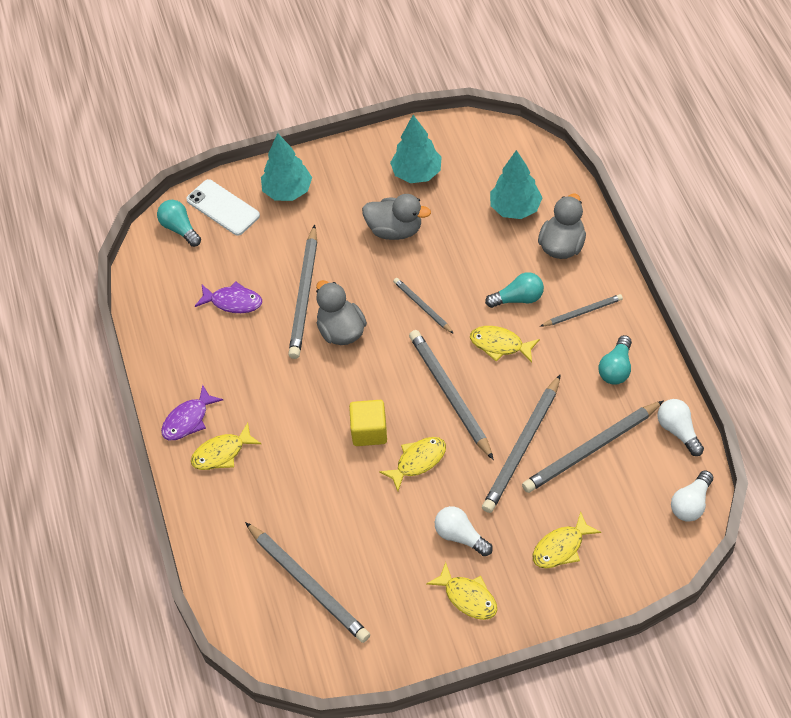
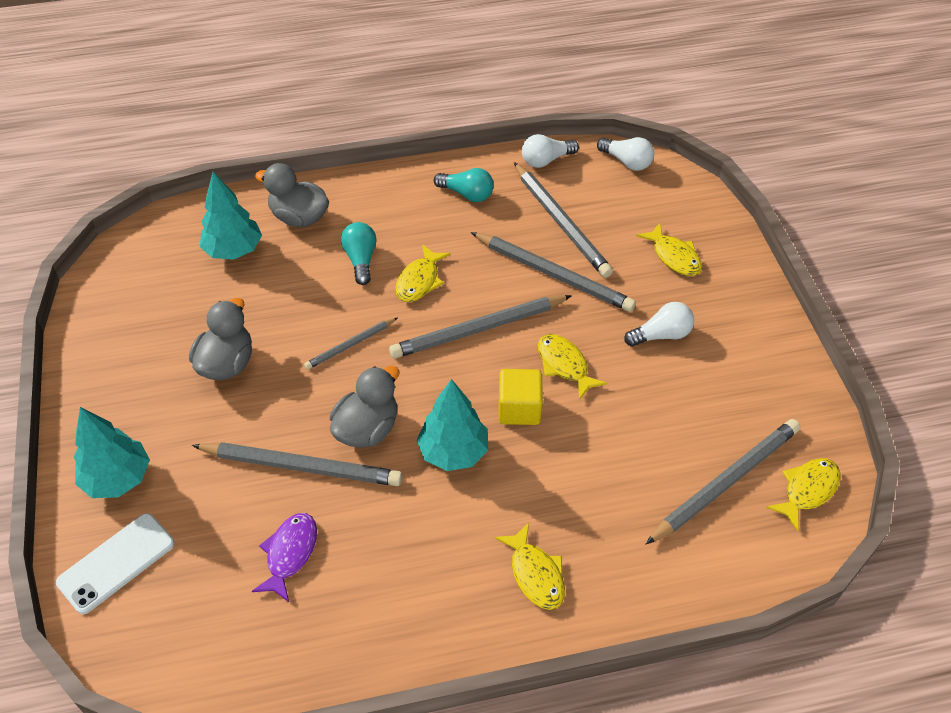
camera: 90 degrees left, 5 degrees down
turquoise light bulb [157,200,201,247] -> none
purple fish [161,385,223,440] -> none
grey duck [316,280,367,345] -> grey duck turned 150 degrees clockwise [330,366,399,448]
turquoise tree [390,115,442,183] -> turquoise tree moved to [416,379,488,471]
yellow fish [426,562,497,620] -> yellow fish moved to [766,458,841,531]
white light bulb [435,506,493,556] -> white light bulb turned 150 degrees counterclockwise [624,302,694,347]
grey pencil [541,294,623,326] -> none

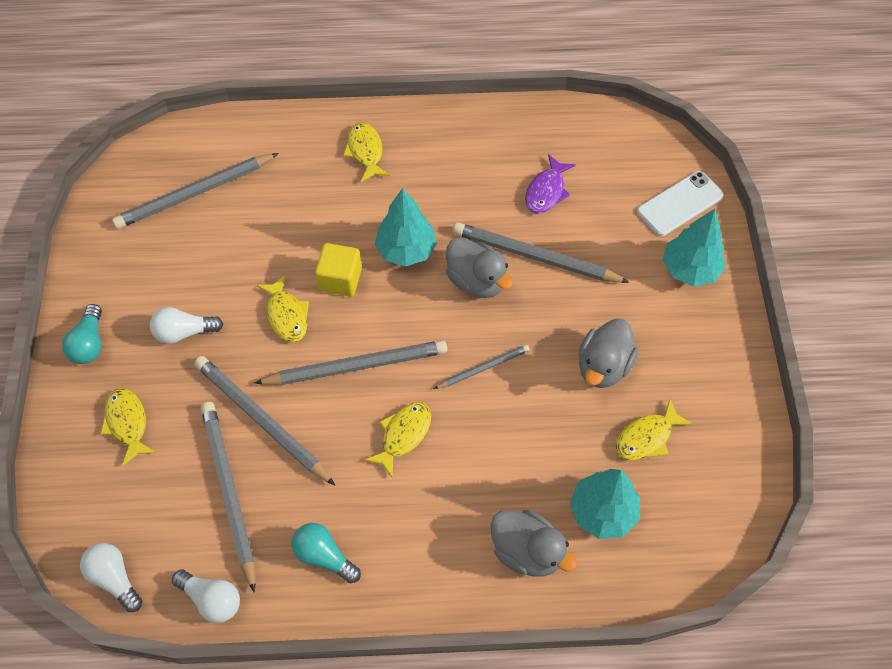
camera: 170 degrees left, 10 degrees up
grey duck [330,366,399,448] -> grey duck turned 90 degrees counterclockwise [446,237,513,298]
turquoise light bulb [341,222,377,285] -> turquoise light bulb moved to [62,304,102,364]
white light bulb [522,134,579,168] -> white light bulb turned 45 degrees clockwise [172,569,240,623]
yellow fish [766,458,841,531] -> yellow fish moved to [615,399,693,461]

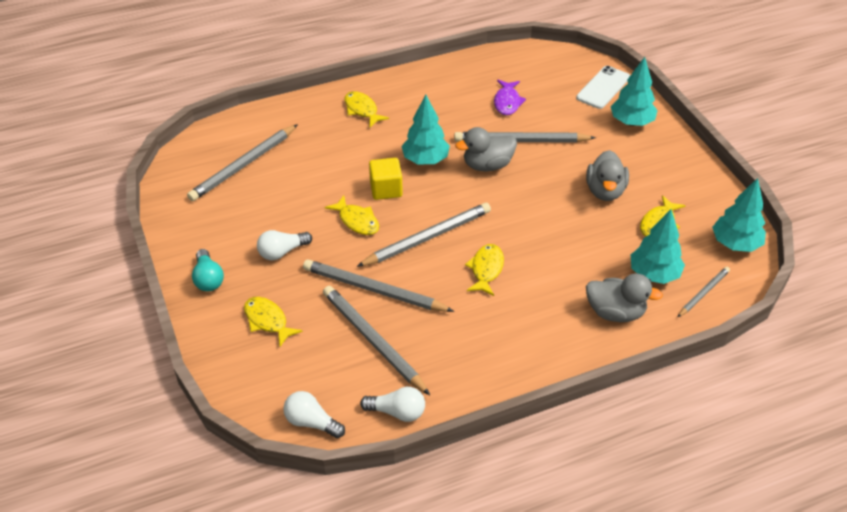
camera: 20 degrees left, 15 degrees down
turquoise light bulb [292,523,361,583] -> none
grey pencil [434,345,530,389] -> grey pencil moved to [678,267,730,317]
grey duck [446,237,513,298] -> grey duck turned 135 degrees clockwise [455,127,517,171]
none -> turquoise tree [712,178,766,252]

